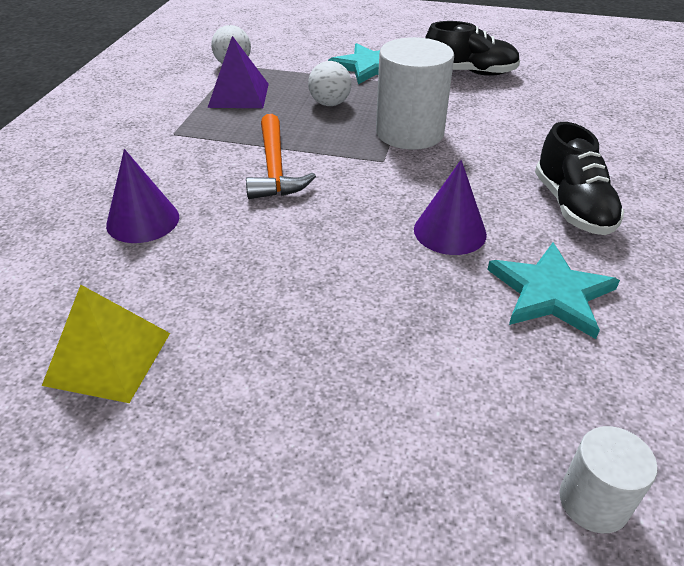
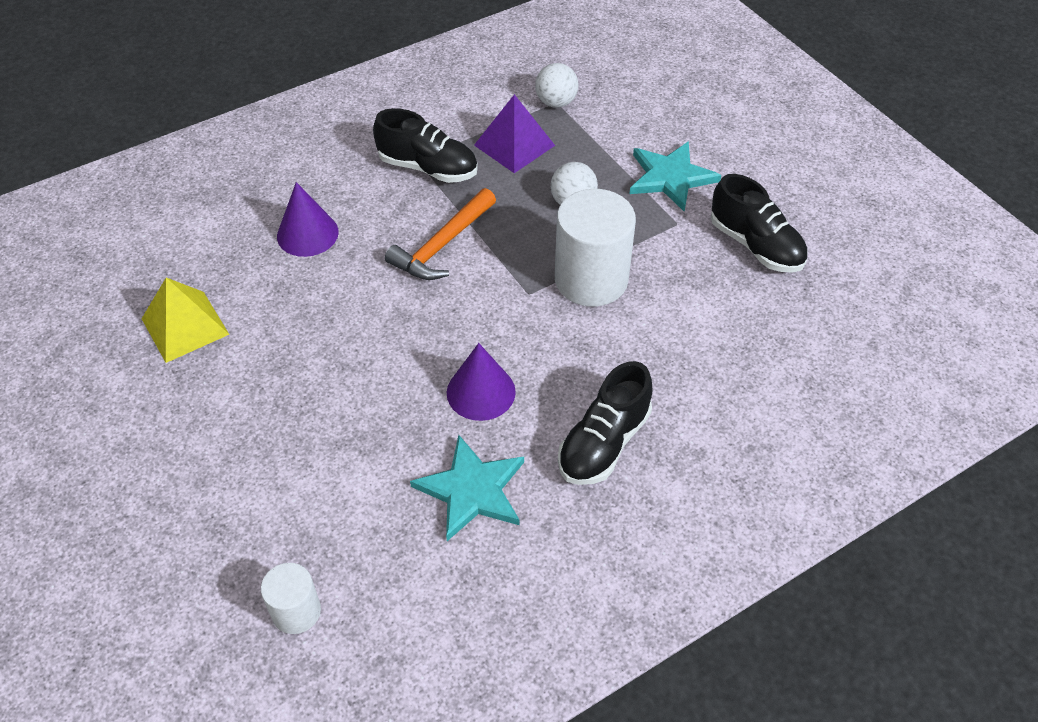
camera: 45 degrees right, 10 degrees up
none -> black shoe [373,108,478,183]

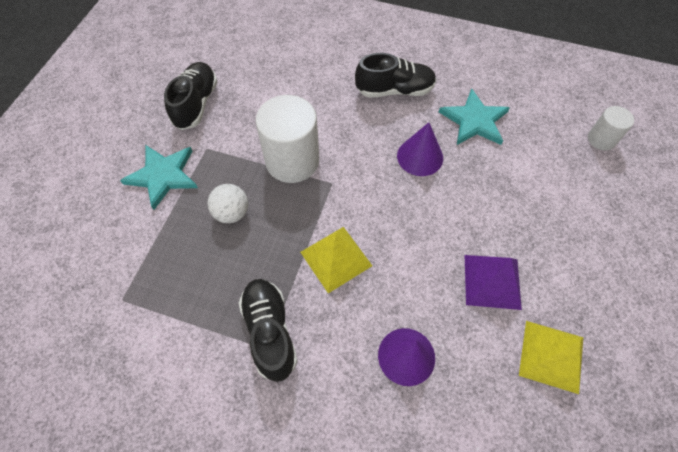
camera: 130 degrees left, 10 degrees up
orange hammer [385,188,496,280] -> yellow pyramid [300,227,372,293]
purple pyramid [474,94,555,173] -> purple pyramid moved to [465,255,522,310]
white ball [535,63,579,108] -> none

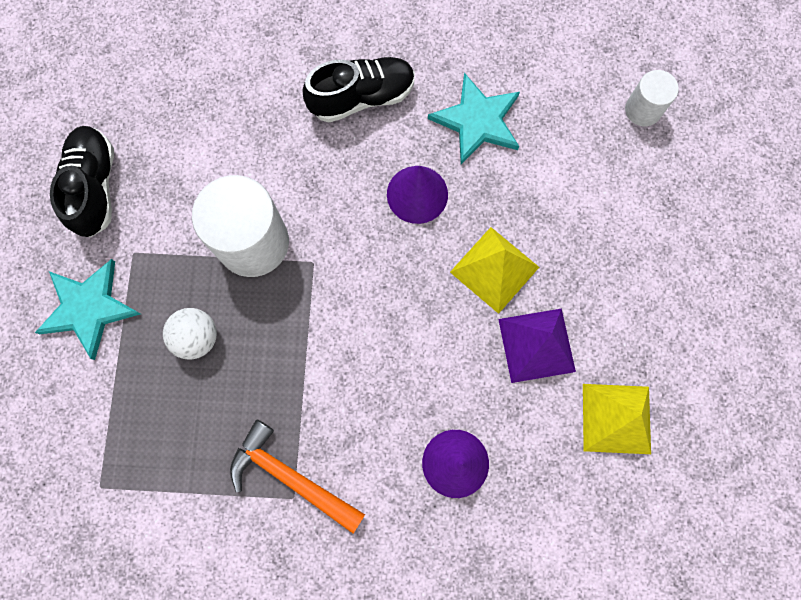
camera: 15 degrees left, 15 degrees up
black shoe [238,279,298,382] -> orange hammer [230,420,365,534]
yellow pyramid [300,227,372,293] -> yellow pyramid moved to [450,227,539,314]

